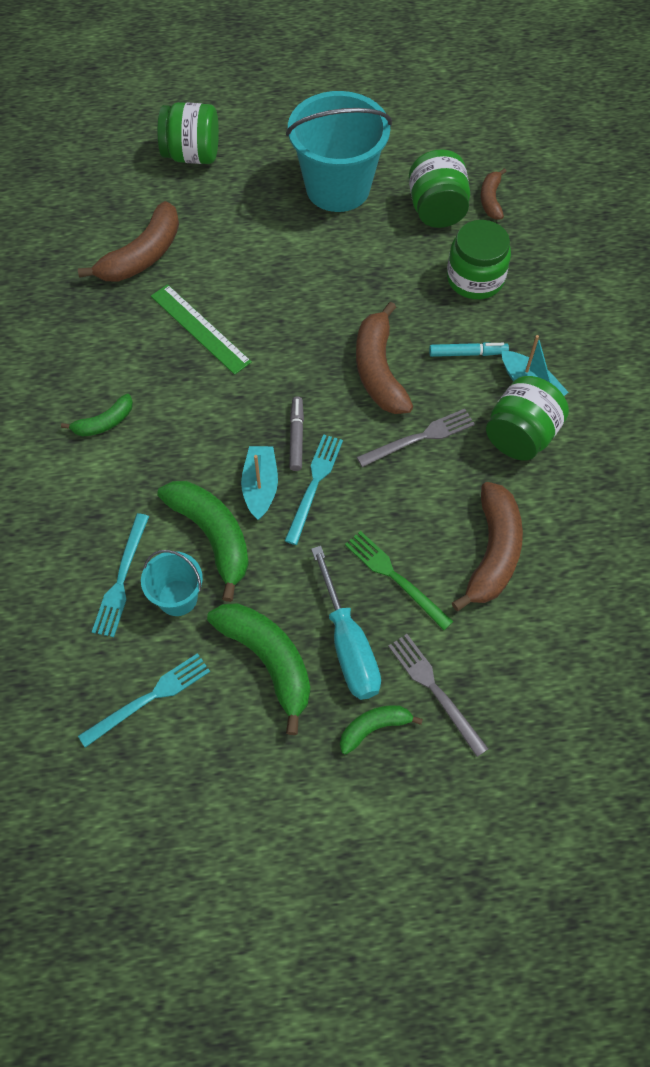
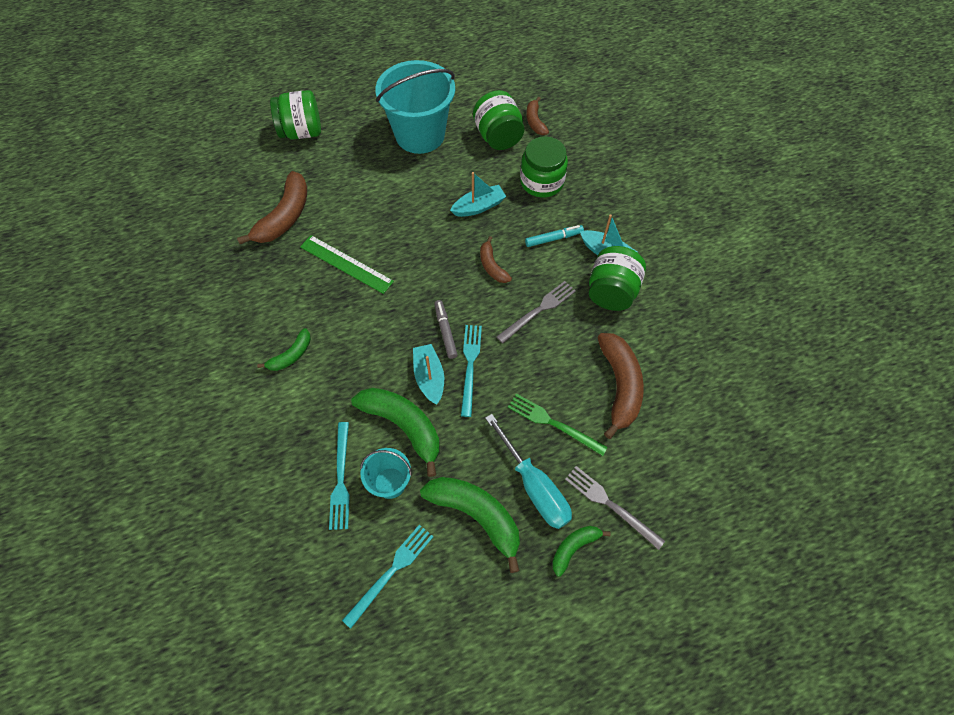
camera: 15 degrees left, 0 degrees up
brown banana [356,302,413,414] -> brown banana [480,236,512,283], size x0.55
none -> turquoise boat [450,172,506,217]

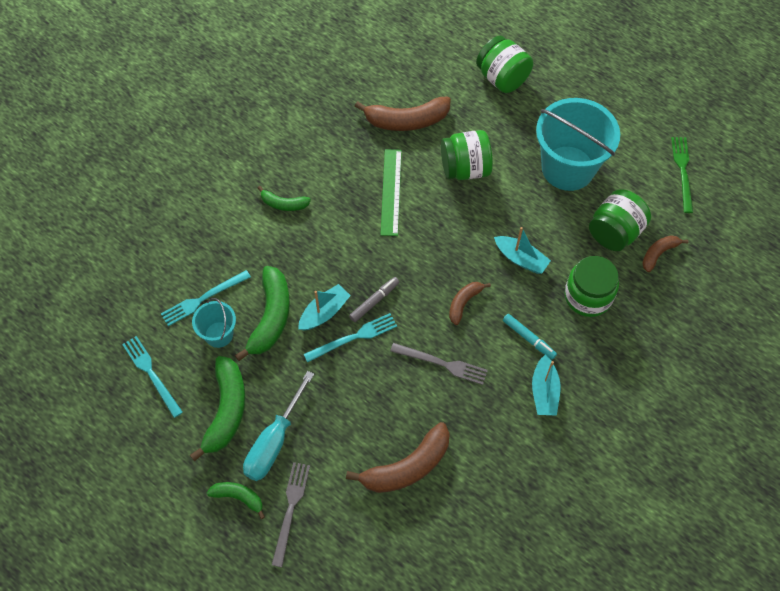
camera: 60 degrees right, 0 degrees up
turquoise fork [342,524,434,629] -> turquoise fork turned 135 degrees counterclockwise [122,336,183,418]
green fork [508,394,608,456] -> green fork moved to [671,137,693,213]
green jar [589,246,646,311] -> green jar moved to [441,130,493,180]

